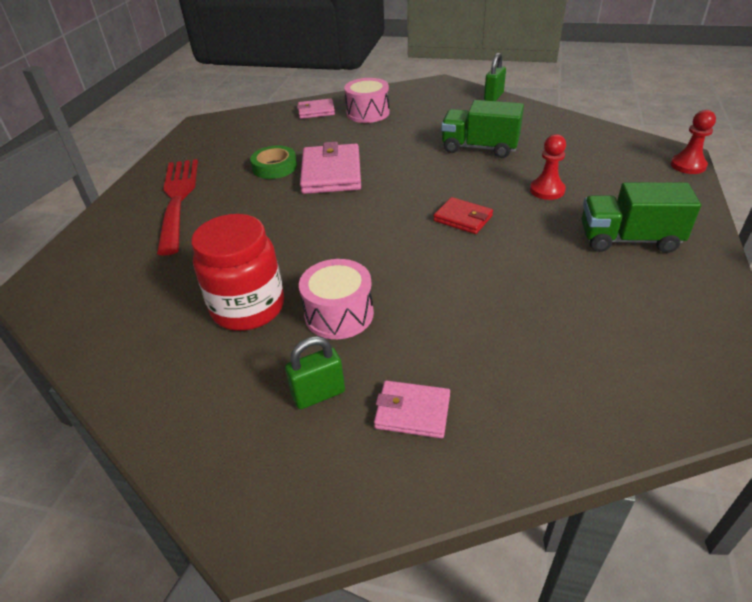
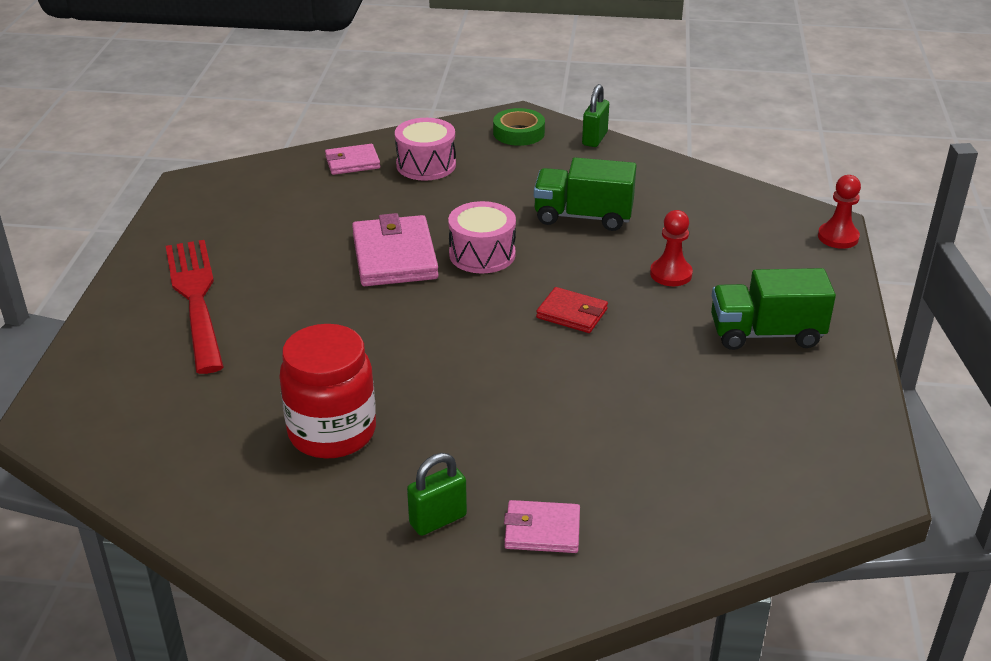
camera: 10 degrees left, 5 degrees down
green tape [250,145,297,179] -> green tape moved to [493,108,545,146]
pink drum [299,259,374,339] -> pink drum moved to [448,201,516,273]

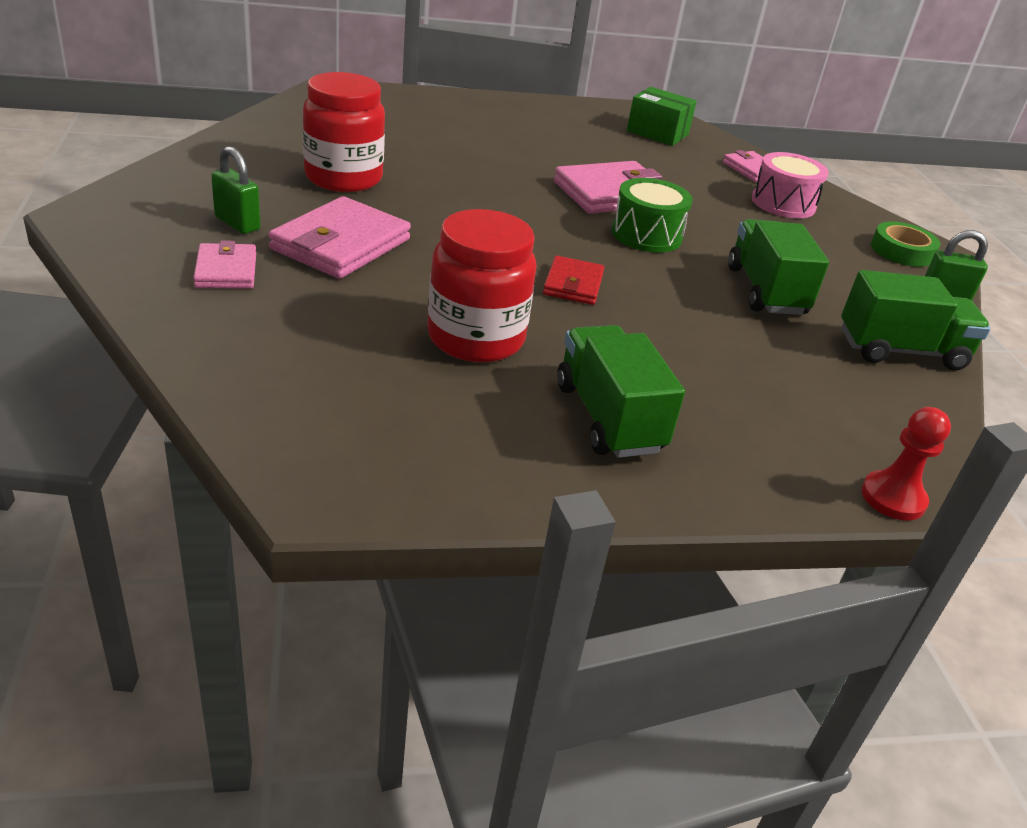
camera: 70 degrees right, 0 degrees up
red fork [166,240,224,374] -> none
pink drum [448,201,516,273] -> green drum [612,178,693,253]
red pawn [650,210,693,286] -> none
none -> pink wallet [268,196,411,279]
none -> red jar [427,209,537,362]
none -> green box [627,87,697,146]
none -> green truck [841,270,991,371]

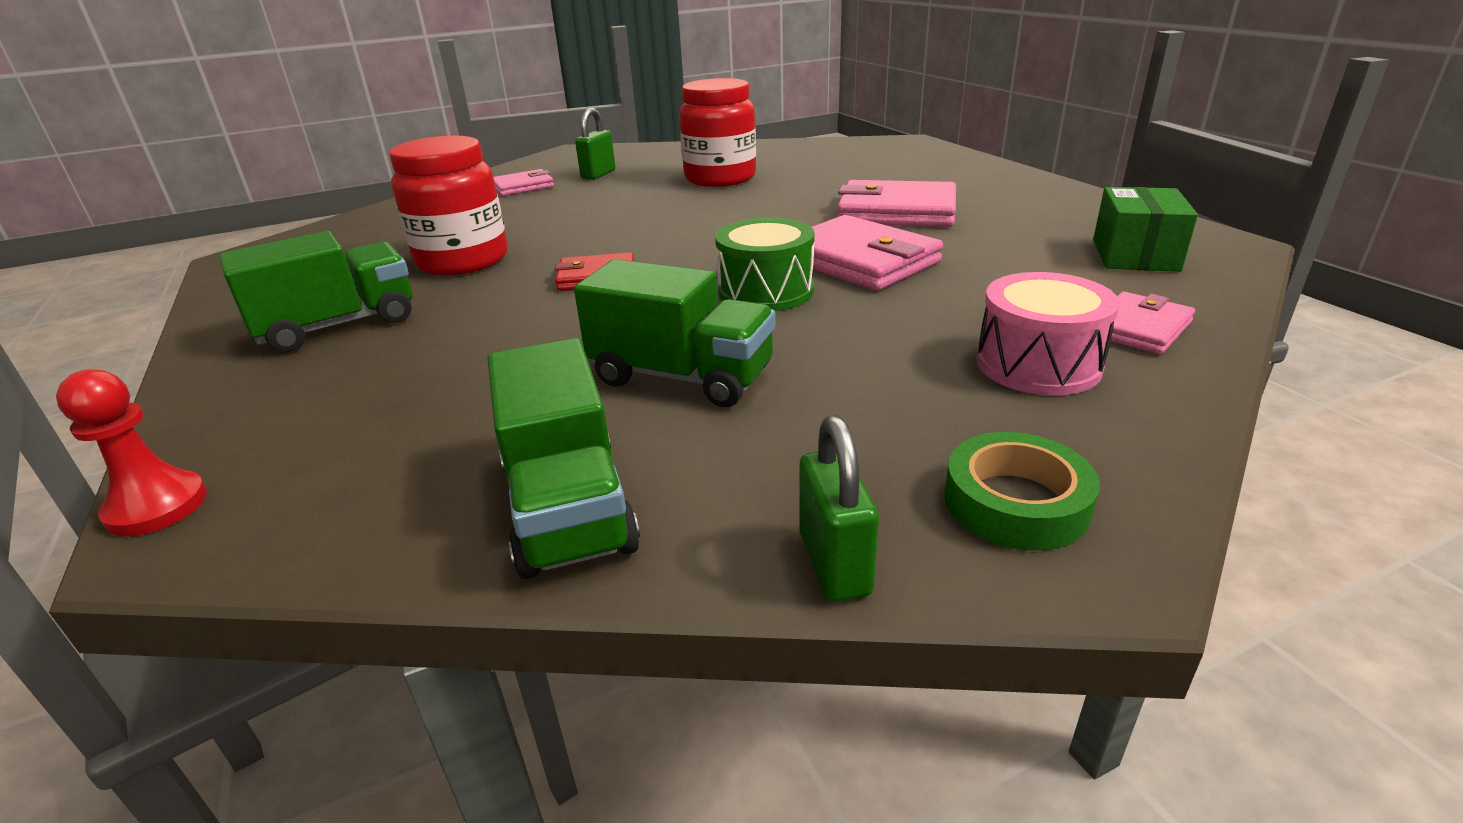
camera: 80 degrees right, 5 degrees down
pink wallet [268,196,411,279] -> pink wallet moved to [837,180,956,227]
green truck [728,219,829,315] -> green truck turned 45 degrees clockwise [574,259,776,407]

